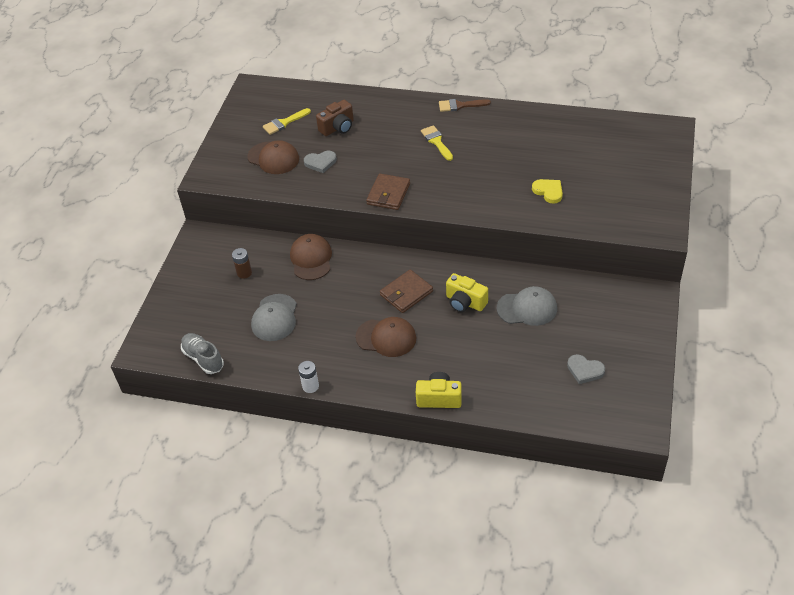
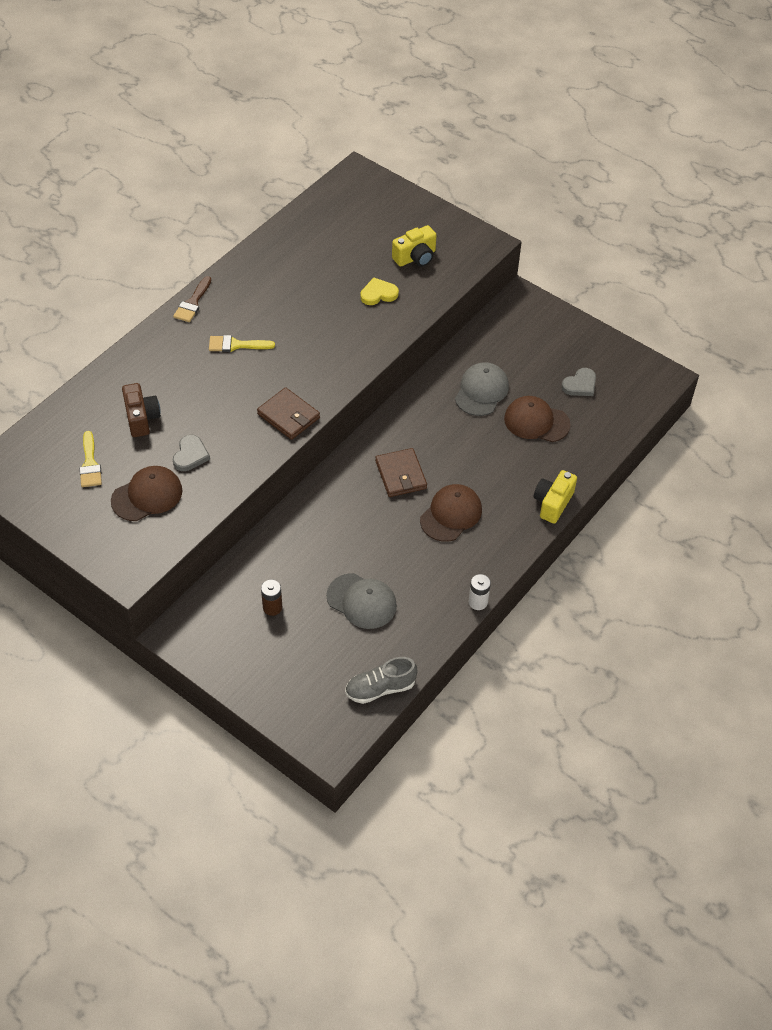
camera: 70 degrees left, 5 degrees up
brown cap [290,234,332,280] -> brown cap moved to [504,396,571,442]
yellow camera [446,273,488,312] -> yellow camera moved to [392,225,436,267]

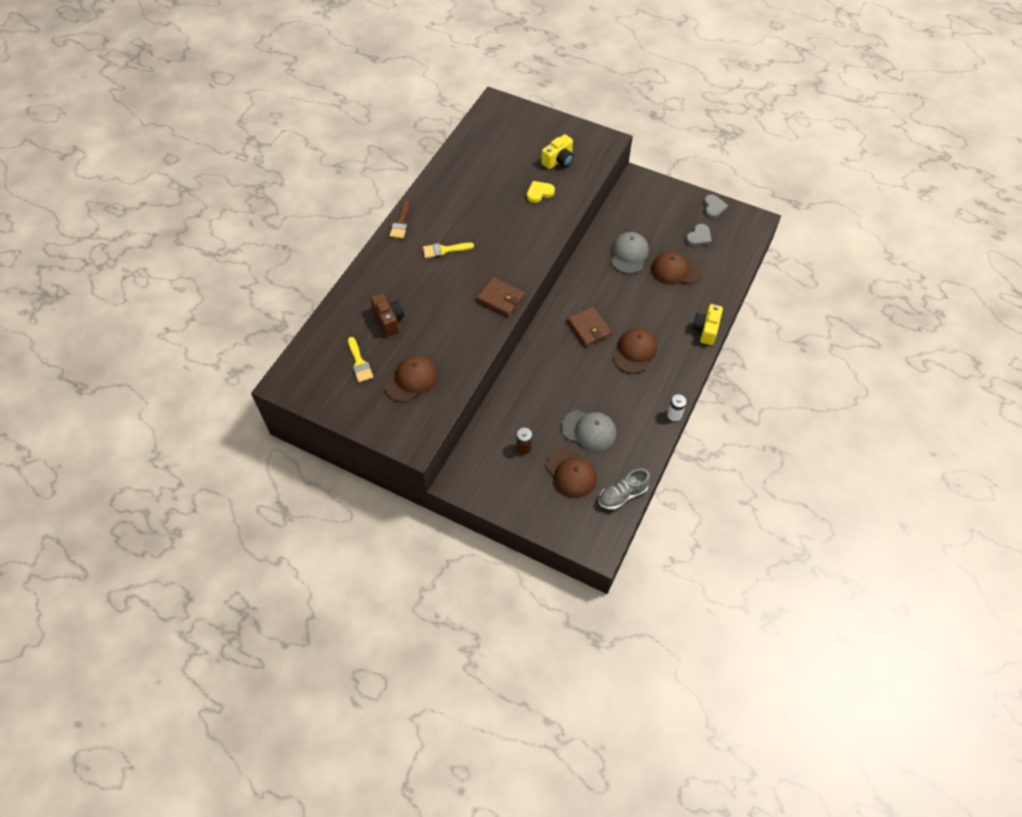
camera: 10 degrees left, 5 degrees up
grey heart [173,435,210,471] -> grey heart moved to [704,194,728,219]
none -> brown cap [546,448,597,498]

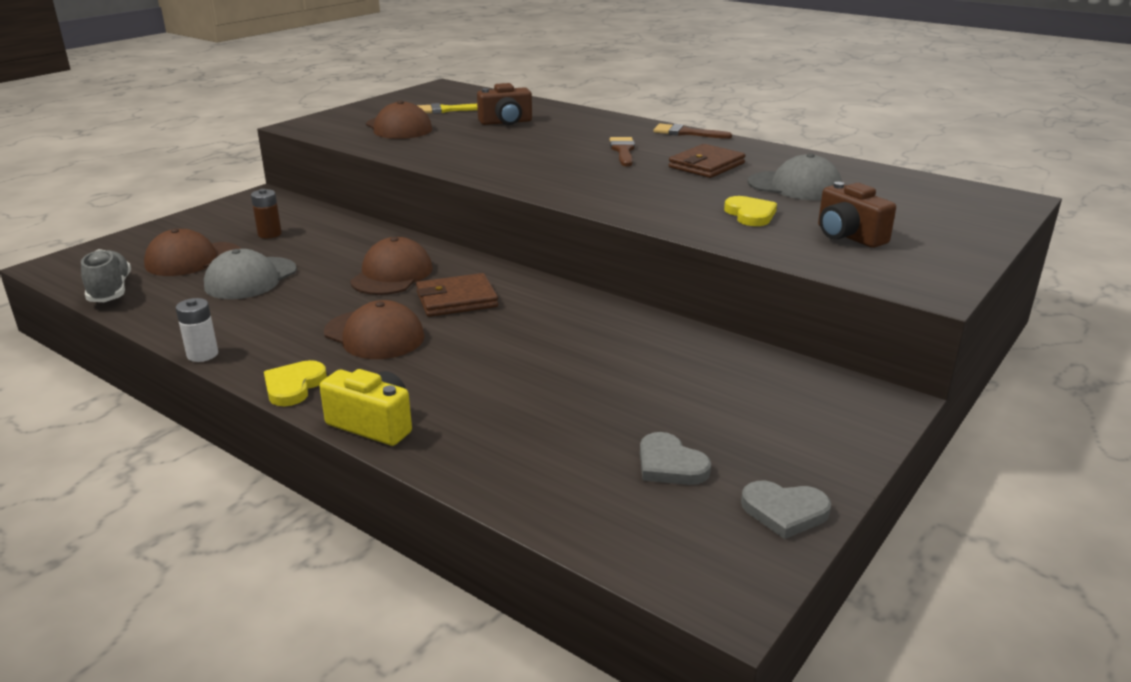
camera: 100 degrees right, 30 degrees down
yellow brush [423,243,474,258] -> brown brush [610,137,635,166]
brown wallet [476,277,525,317] -> brown wallet moved to [669,144,746,178]
yellow camera [541,134,574,169] -> brown camera [818,182,896,248]
grey cap [612,232,649,274] -> grey cap moved to [748,153,842,200]
brown cap [651,252,702,285] -> brown cap moved to [350,237,433,295]
none -> yellow heart [264,360,327,406]

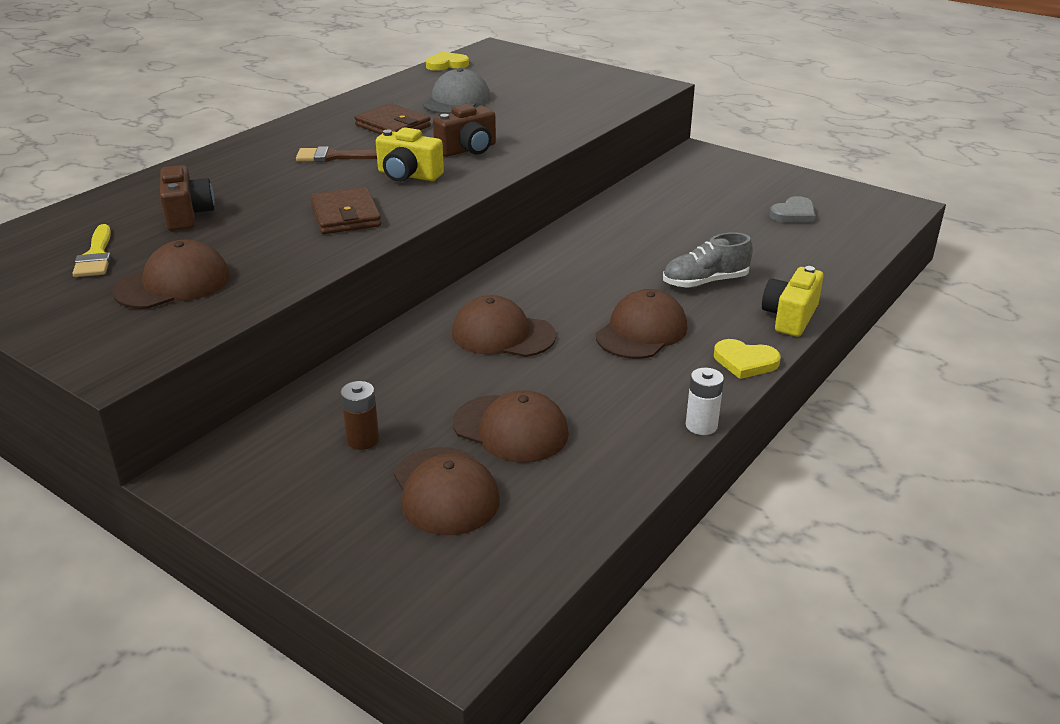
camera: 90 degrees left, 5 degrees up
grey shoe [81,249,131,302] -> grey shoe moved to [663,232,753,288]
grey cap [204,249,297,299] -> brown cap [453,390,569,463]
brown wallet [416,273,498,317] -> brown wallet moved to [310,187,381,234]
brown brush [653,124,732,139] -> none
yellow heart [724,196,777,226] -> yellow heart moved to [426,52,469,71]
grey heart [741,481,831,539] -> none
brown camera [818,182,896,248] -> brown camera moved to [433,104,496,157]
none -> yellow camera [376,127,444,182]

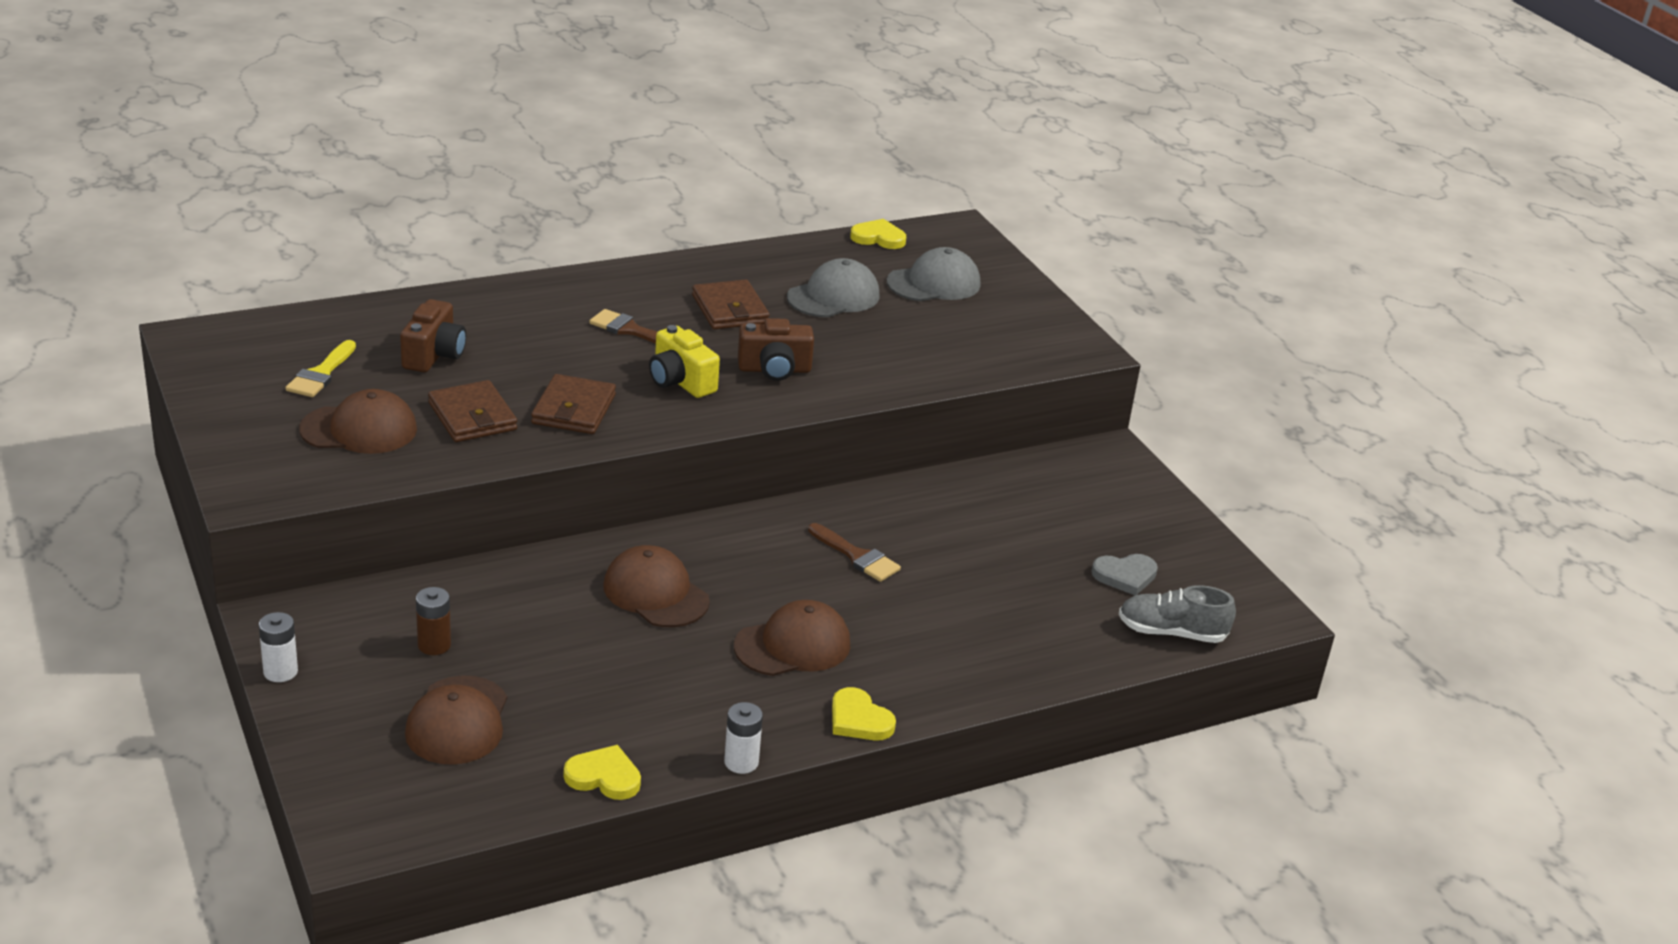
camera: 25 degrees right, 0 degrees up
brown cap [453,390,569,463] -> none
grey shoe [663,232,753,288] -> grey shoe moved to [1119,585,1236,643]
yellow camera [762,266,824,337] -> none
none -> white battery [259,612,298,682]
none -> brown wallet [428,380,517,442]
none -> yellow heart [564,745,641,800]
none -> brown brush [808,523,901,582]
none -> grey cap [887,247,980,301]

